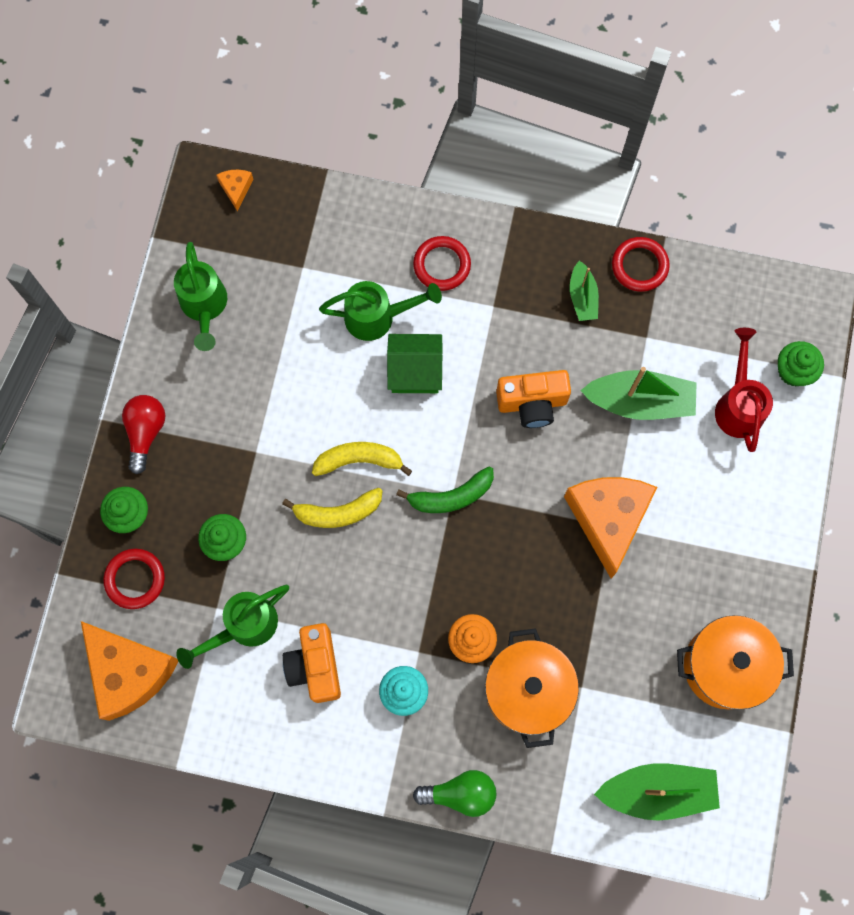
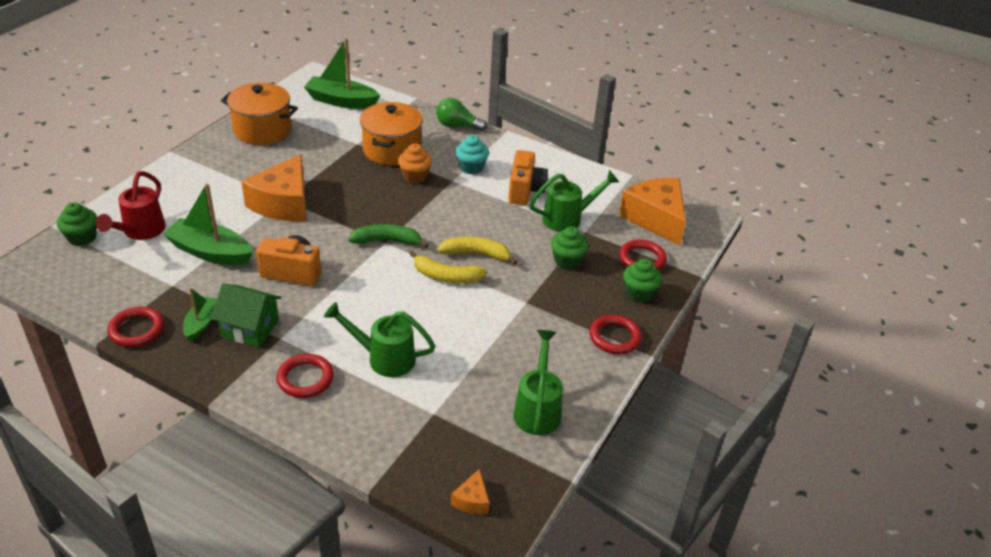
camera: 165 degrees left, 35 degrees down
red light bulb [122,395,165,474] -> red ring [590,315,642,354]
green house [387,334,442,393] -> green house moved to [211,283,281,348]

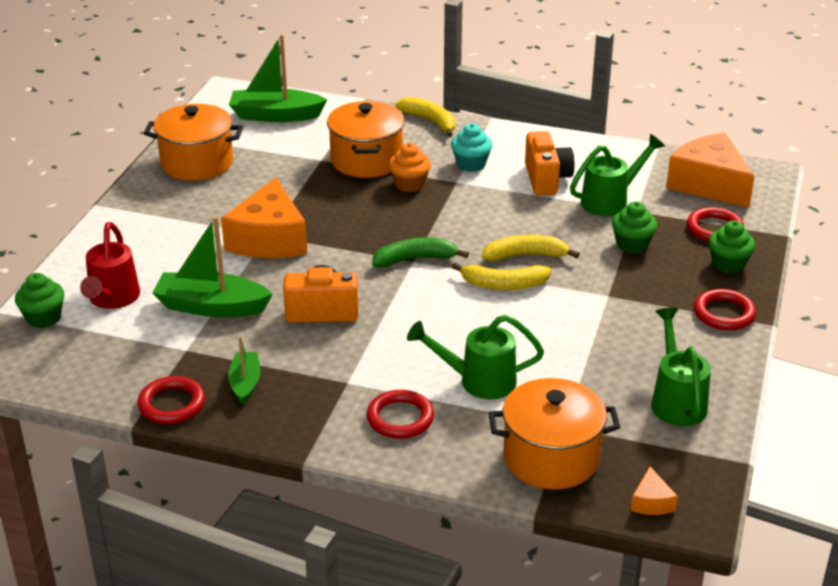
camera: 10 degrees left, 5 degrees down
green house [211,283,281,348] -> none
green light bulb [436,98,487,131] -> yellow banana [396,97,455,137]
none -> orange pot [489,378,620,490]

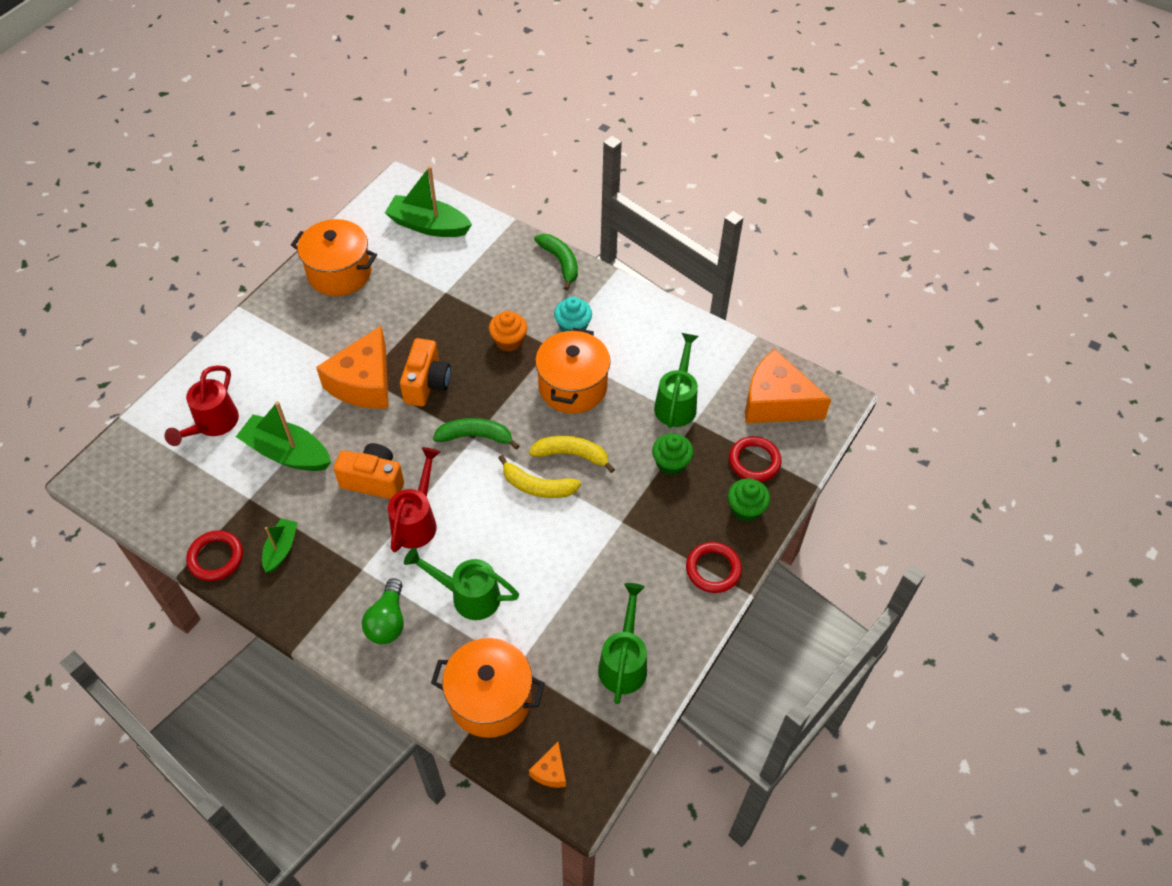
camera: 15 degrees right, 20 degrees up
green cupcake [15,273,64,328] -> none
orange pot [327,101,405,178] -> orange pot moved to [535,328,610,414]
red ring [366,390,434,438] -> green light bulb [362,578,404,644]
yellow banana [396,97,455,137] -> green banana [534,234,578,290]
orange camera [525,131,575,195] -> orange camera moved to [400,338,451,407]
green watering can [570,134,665,216] -> green watering can turned 60 degrees counterclockwise [654,333,699,428]
orange cheese [666,133,755,208] -> orange cheese turned 45 degrees counterclockwise [745,349,831,423]
none -> red watering can [388,447,440,552]

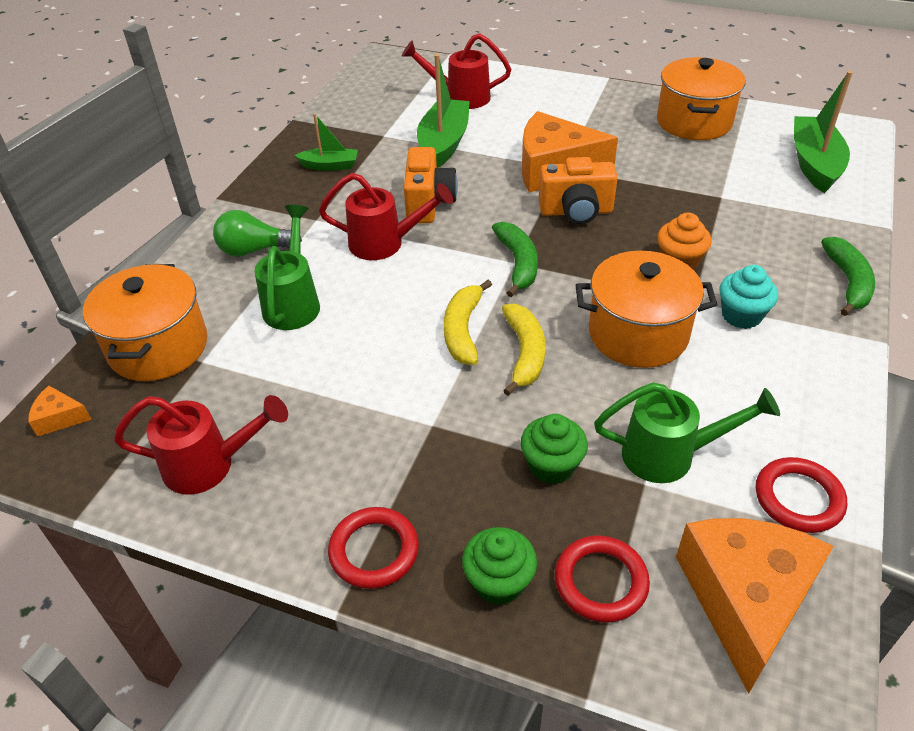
camera: 80 degrees right, 10 degrees down
red ring [186,530,243,581] -> red ring moved to [756,457,847,533]
green banana [534,234,578,290] -> green banana turned 45 degrees counterclockwise [821,237,875,316]
green watering can [598,583,647,704] -> red watering can [114,395,288,495]

